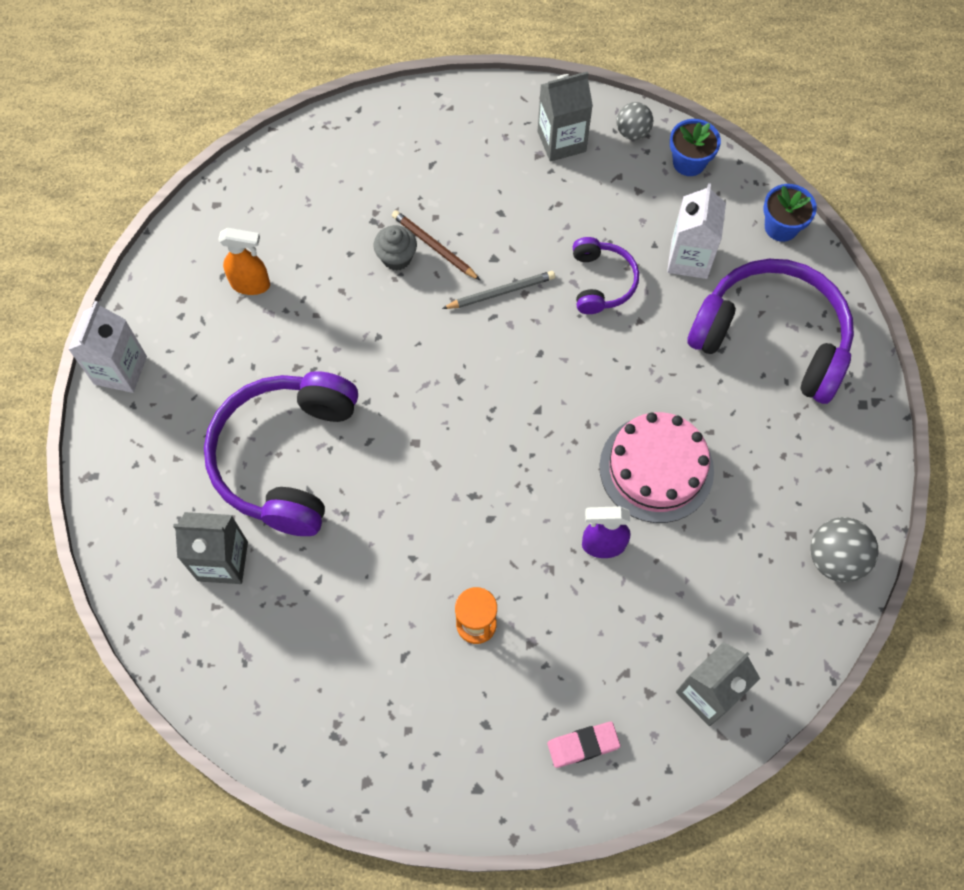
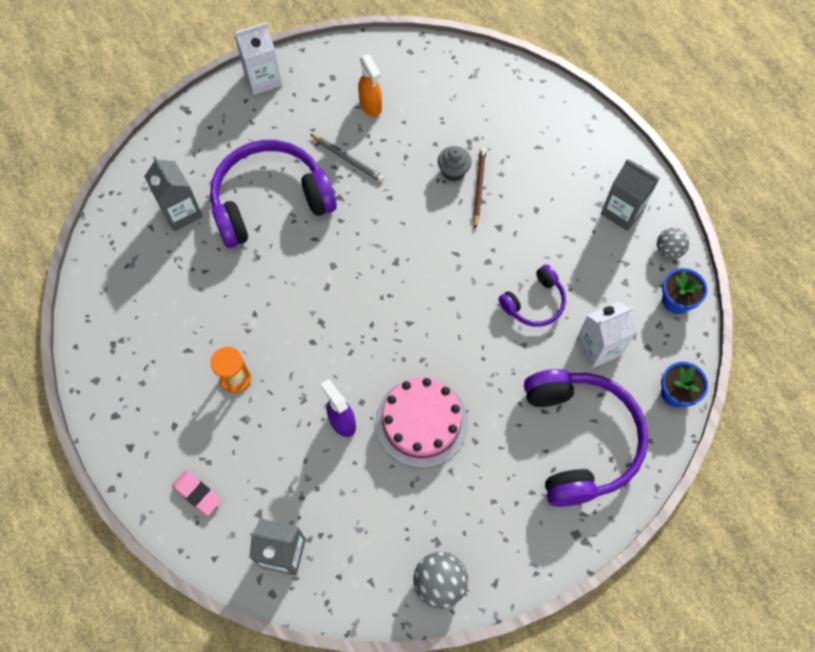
camera: 55 degrees right, 0 degrees up
grey pencil [442,271,555,309] -> grey pencil moved to [310,134,384,182]

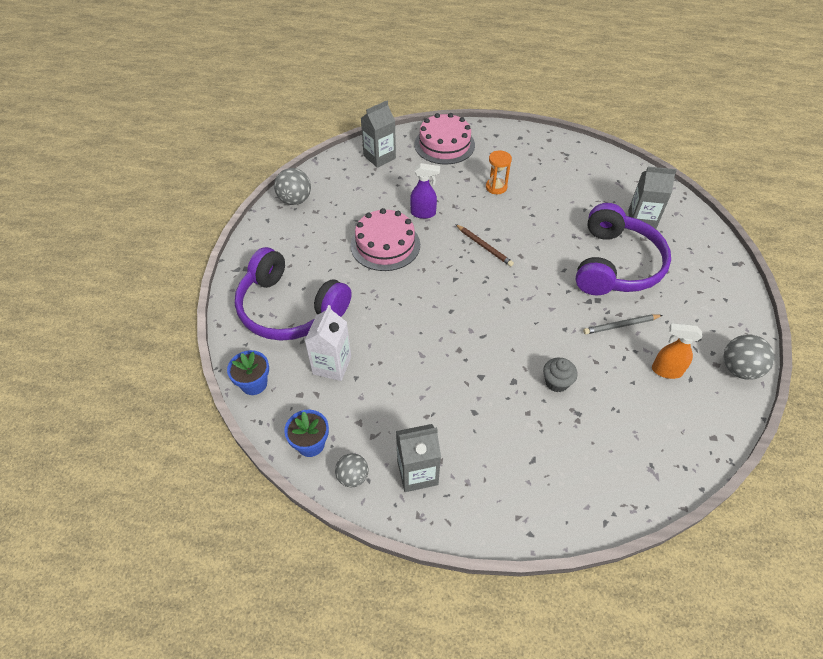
camera: 130 degrees right, 15 degrees down
pink eraser [172,470,221,516] -> pink cake [415,113,475,164]
white carton [234,22,282,95] -> none
brown pencil [473,147,486,229] -> brown pencil moved to [455,224,514,266]
purple headphones [498,264,566,327] -> none
none -> grey ball [724,334,775,380]

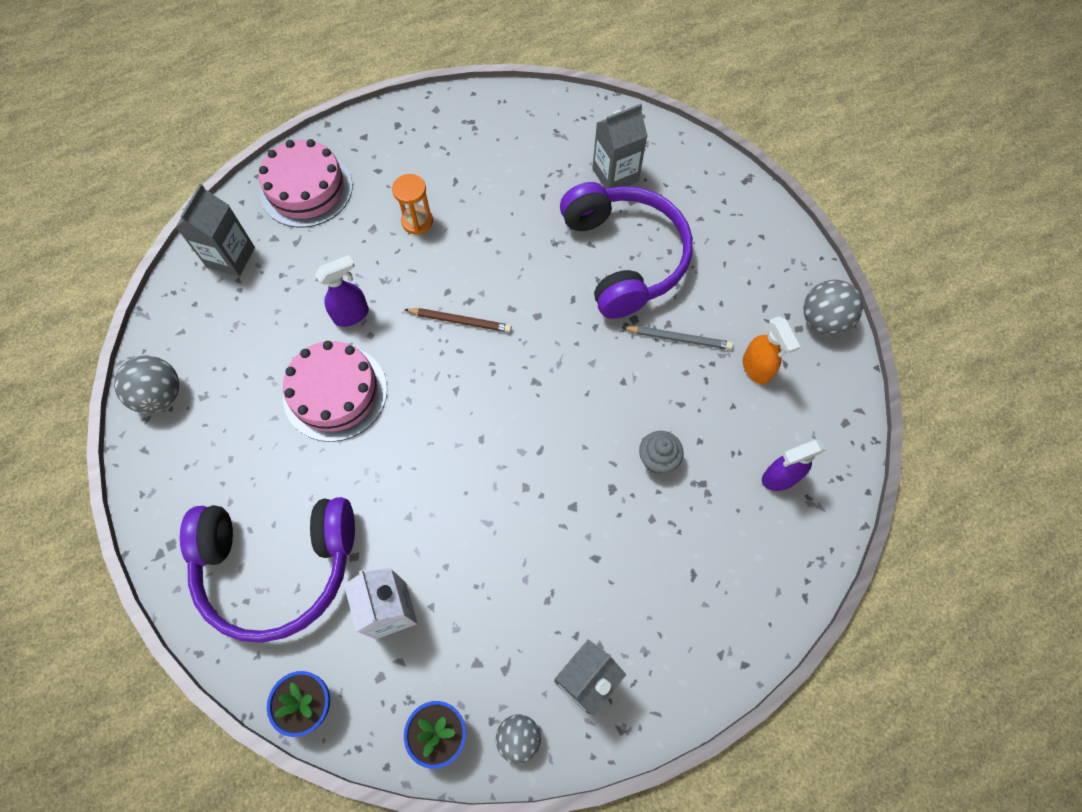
camera: 35 degrees left, 15 degrees up
grey pencil [583,314,663,334] -> grey pencil turned 120 degrees counterclockwise [622,326,733,350]
orange spray bottle [652,323,702,379] -> orange spray bottle turned 90 degrees counterclockwise [743,316,800,385]
none -> purple spray bottle [762,440,826,491]

